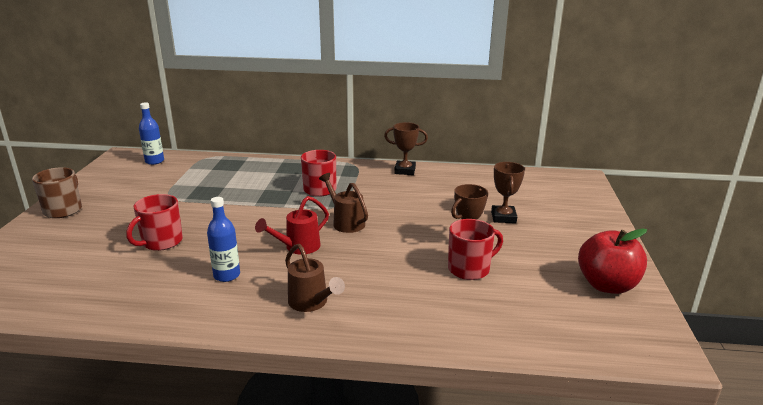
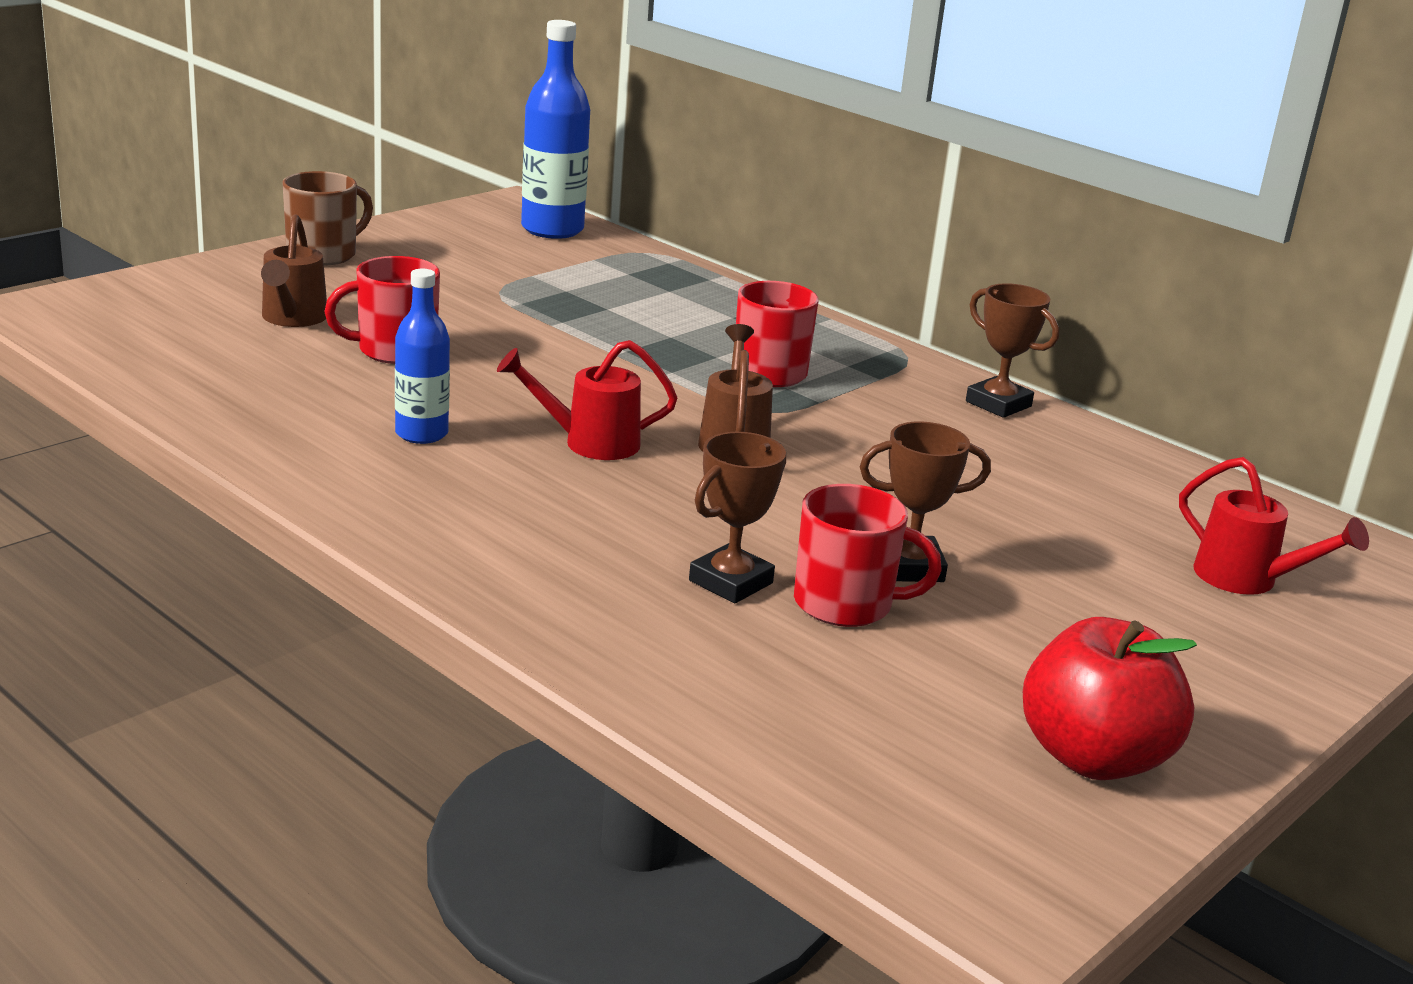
camera: 35 degrees right, 0 degrees up
blue bottle [139,102,164,165] -> blue bottle [521,20,590,239], size x1.61
brown watering can [285,244,345,312] -> brown watering can moved to [261,214,327,327]
brown trophy [491,162,525,223] -> brown trophy moved to [689,432,786,603]
none -> red watering can [1179,457,1369,595]

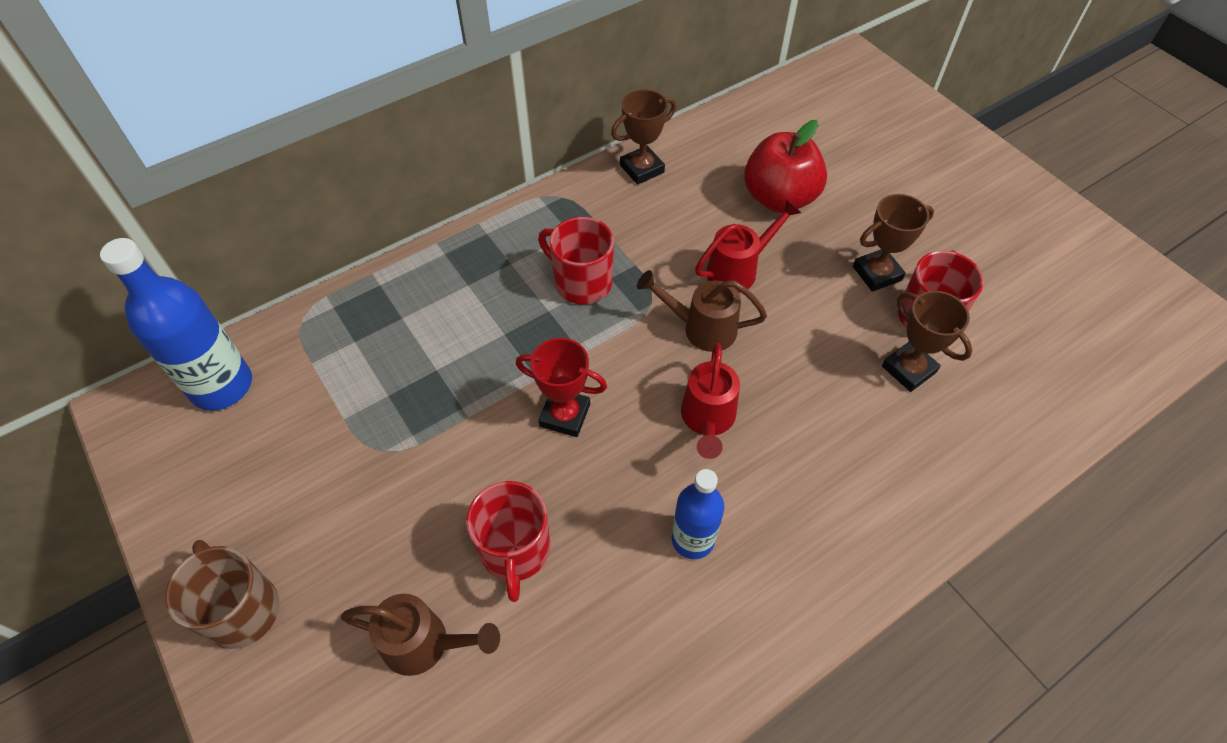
camera: 75 degrees left, 30 degrees up
brown trophy [860,421,991,582] -> brown trophy turned 60 degrees clockwise [853,194,934,292]
red apple [1023,617,1197,780] -> red apple moved to [744,120,827,213]
red watering can [1179,457,1369,595] -> red watering can moved to [695,199,801,293]
none -> red trophy [516,338,607,437]

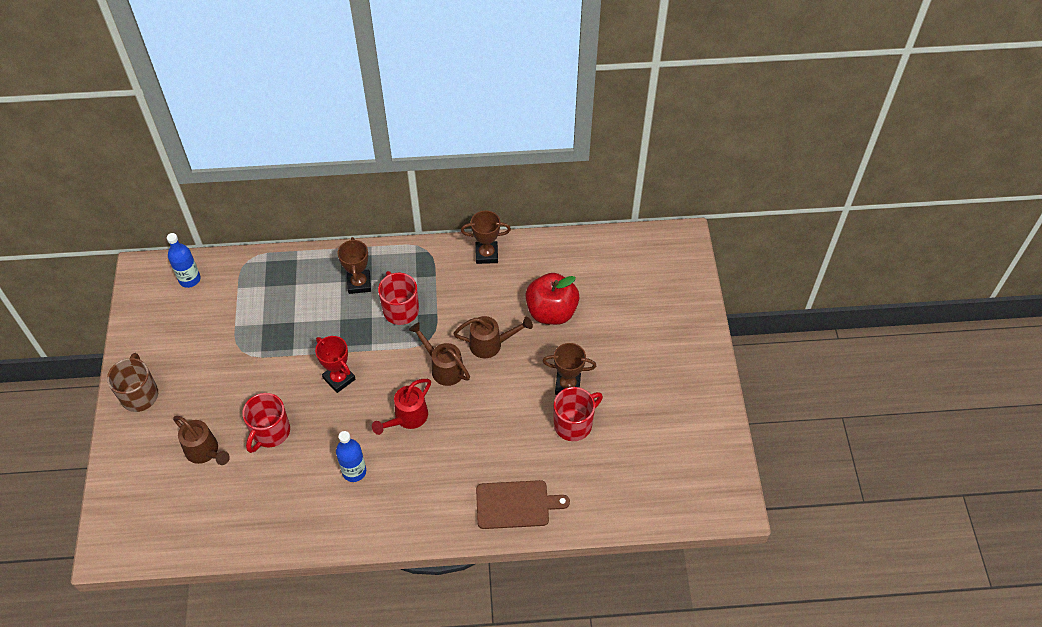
camera: 30 degrees right, 0 degrees up
blue bottle [100,238,252,410] -> blue bottle [167,233,201,288], size x0.62
red watering can [695,199,801,293] -> brown watering can [453,316,533,358]
brown trophy [882,291,972,392] -> brown trophy moved to [337,237,371,294]
none -> brown cutting board [476,480,570,529]

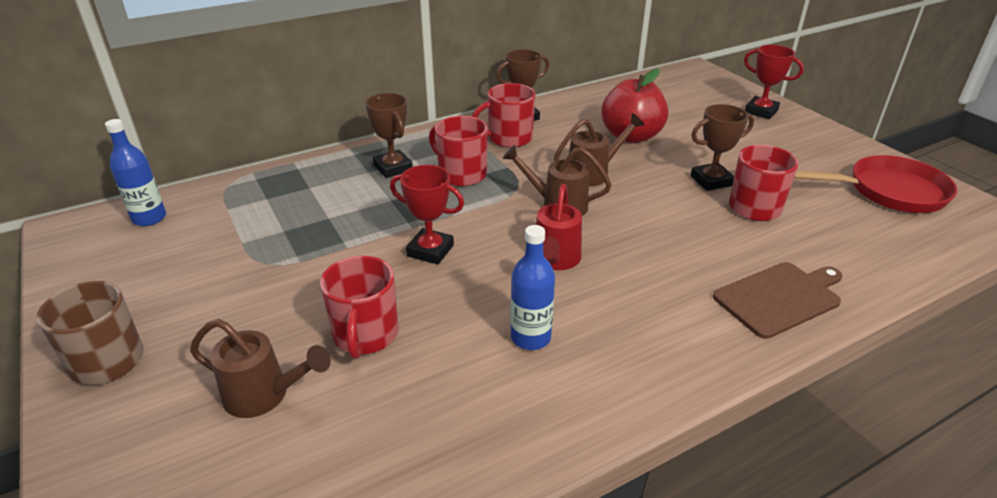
camera: 25 degrees left, 20 degrees down
none -> red mug [472,83,535,148]
none -> red trophy [744,45,804,119]
none -> red pan [794,155,957,213]

